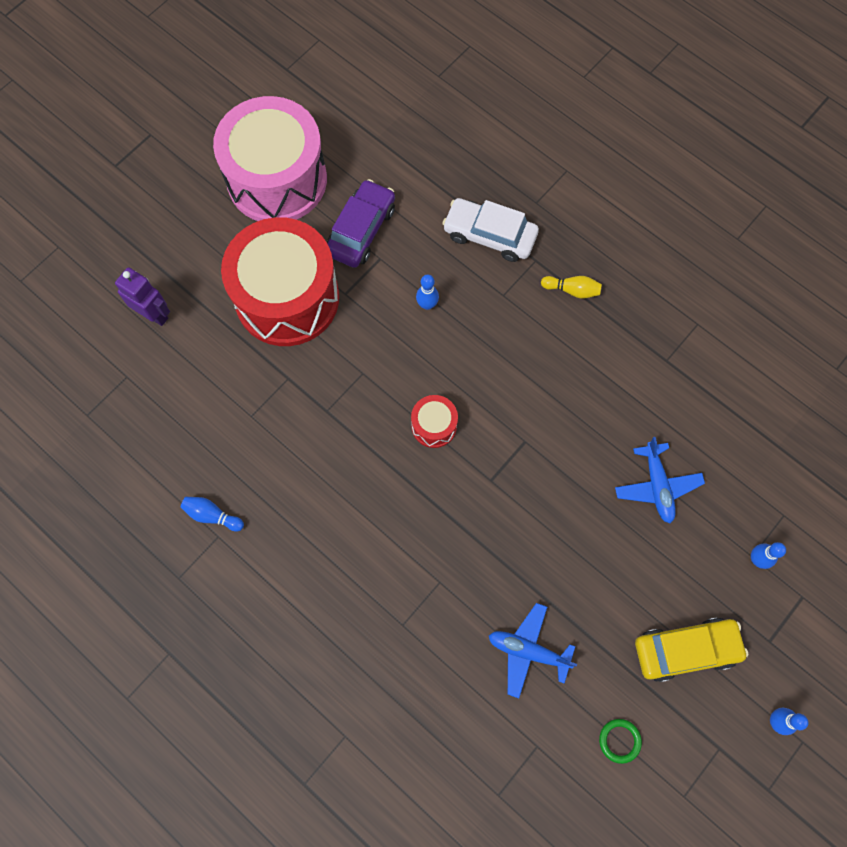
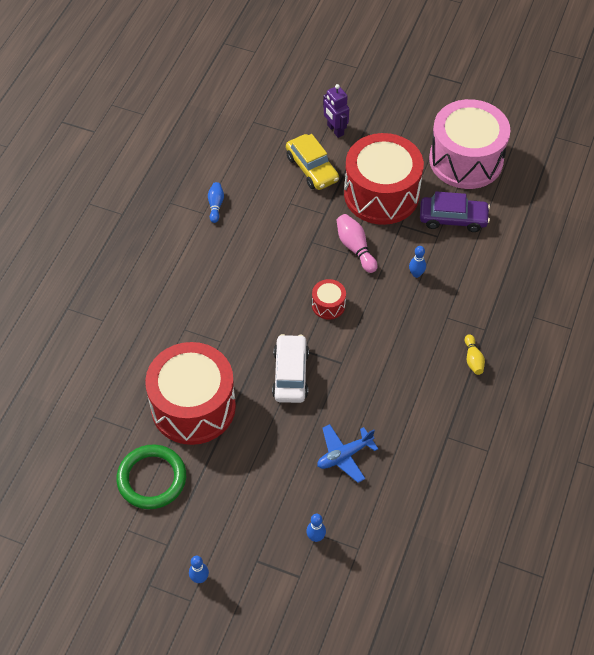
camera: 70 degrees right, 15 degrees down
purple robot [115,267,170,326] -> purple robot turned 135 degrees clockwise [323,84,349,138]
white car [442,198,539,262] -> white car moved to [272,334,309,403]
blue plane [489,603,577,698] -> red drum [145,342,236,445]
green ring [599,719,642,764] -> green ring [116,444,186,509], size x2.26
yellow car [635,617,748,682] -> yellow car moved to [286,134,339,190]
none -> pink bowling pin [337,214,378,273]

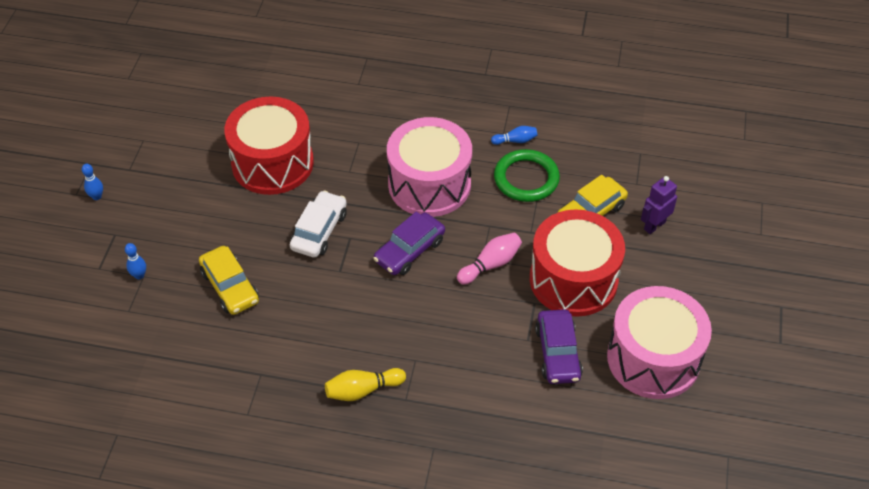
camera: 80 degrees right, 5 degrees down
green ring [116,444,186,509] -> green ring moved to [494,149,560,202]
white car [272,334,309,403] -> white car turned 60 degrees counterclockwise [290,190,347,258]
red drum [312,279,346,320] -> purple car [373,212,445,275]
blue plane [317,424,378,483] -> yellow car [199,246,259,315]
blue bowling pin [409,246,426,278] -> none
yellow bowling pin [465,334,485,375] -> yellow bowling pin [325,368,406,401], size x1.51
none -> pink drum [387,117,472,217]

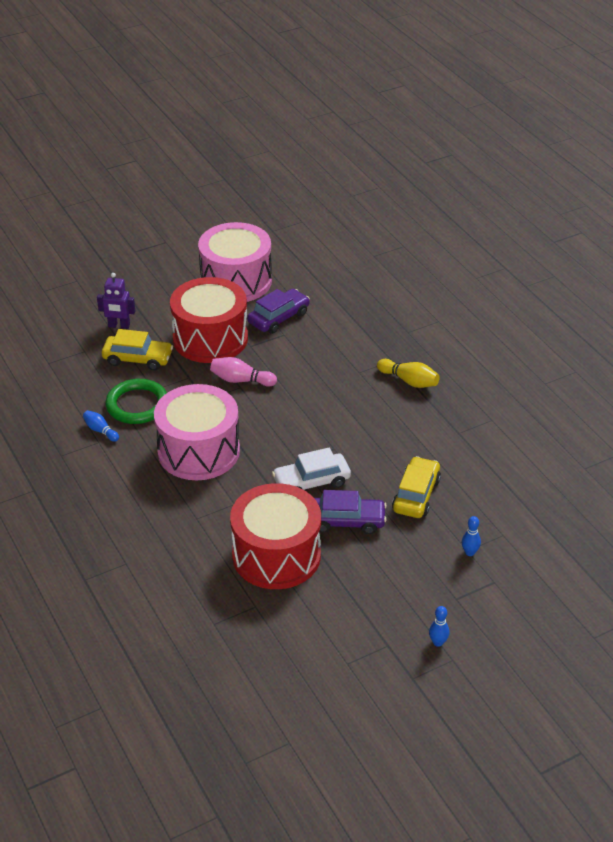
camera: 130 degrees left, 10 degrees down
purple car [373,212,445,275] -> purple car moved to [314,490,387,534]

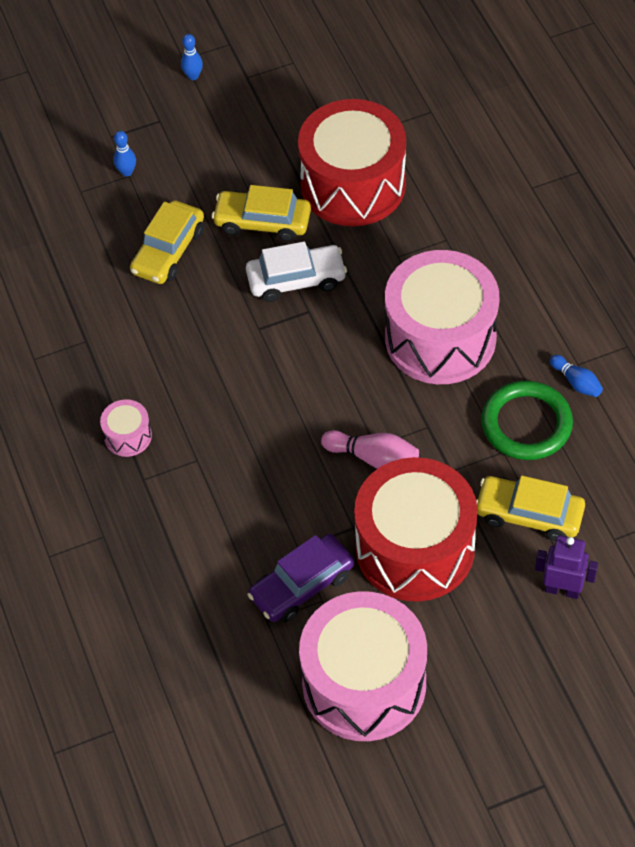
camera: 170 degrees left, 15 degrees up
purple car [314,490,387,534] -> yellow car [212,185,311,242]
yellow bowling pin [377,359,440,388] -> pink drum [100,399,152,457]

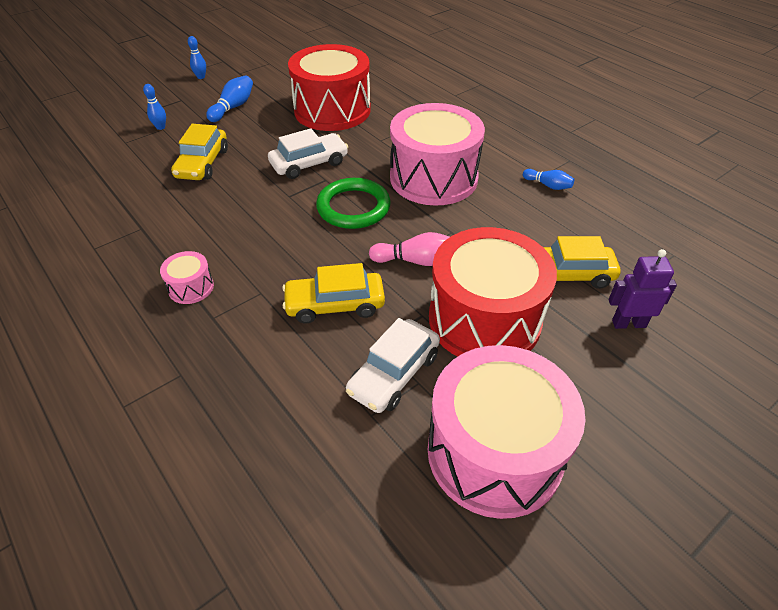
camera: 20 degrees left, 10 degrees down
yellow car [212,185,311,242] -> yellow car moved to [282,263,385,324]
purple car [247,534,354,622] -> white car [346,318,440,413]
green ring [481,381,573,460] -> green ring moved to [316,178,391,229]
none -> blue bowling pin [206,75,253,122]

